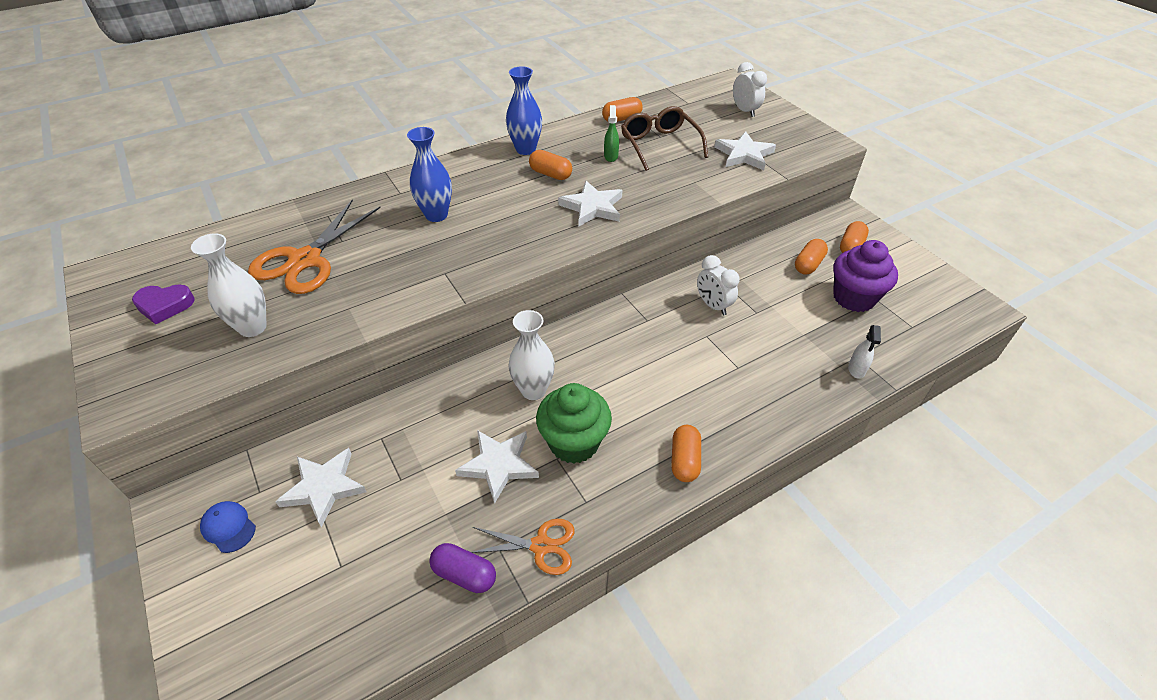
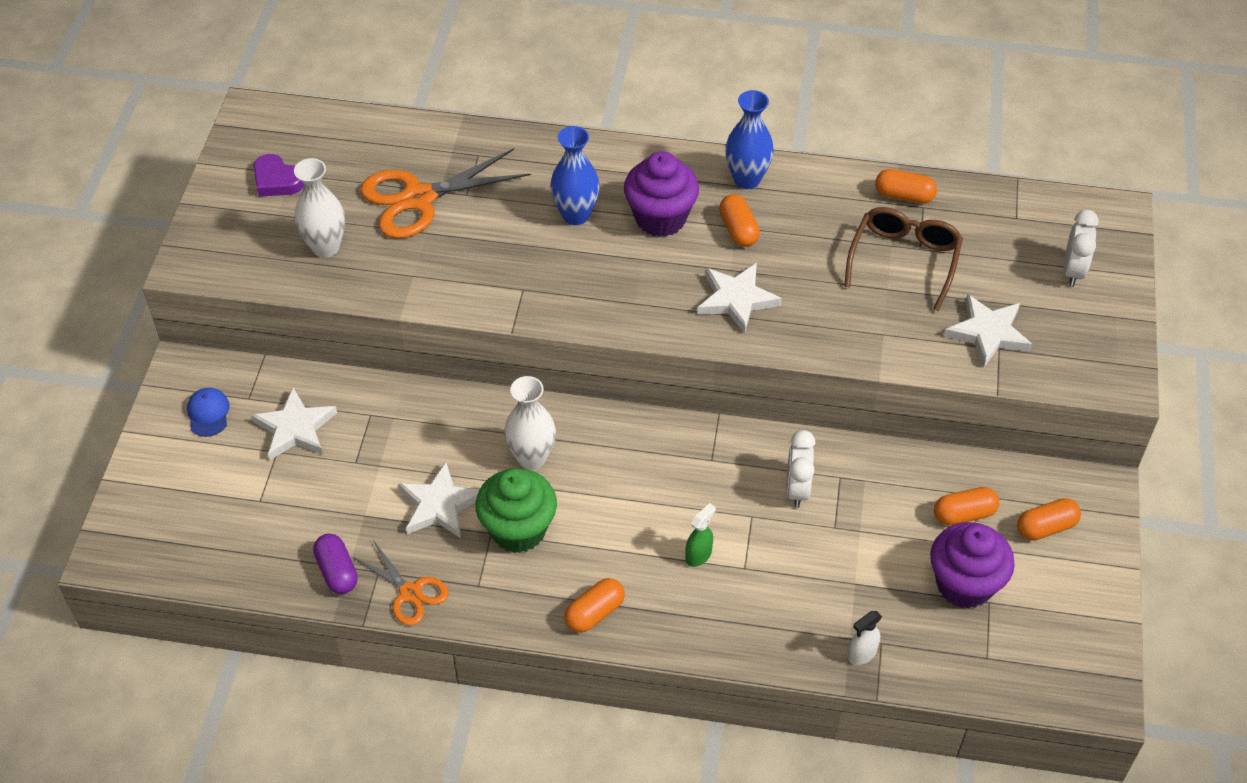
camera: 40 degrees right, 5 degrees up
green spray bottle [604,105,619,162] -> green spray bottle moved to [685,503,716,567]
none -> purple cupcake [624,151,699,237]

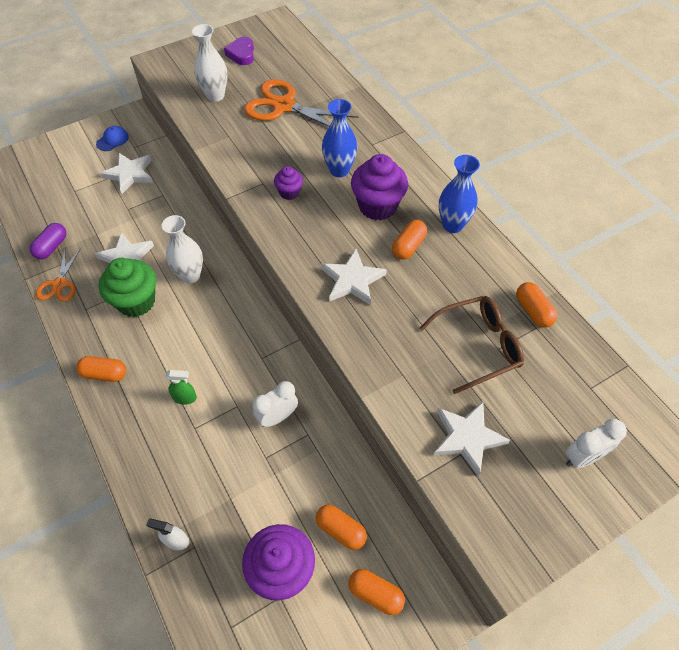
camera: 50 degrees right, 5 degrees up
none -> purple cupcake [274,166,303,200]

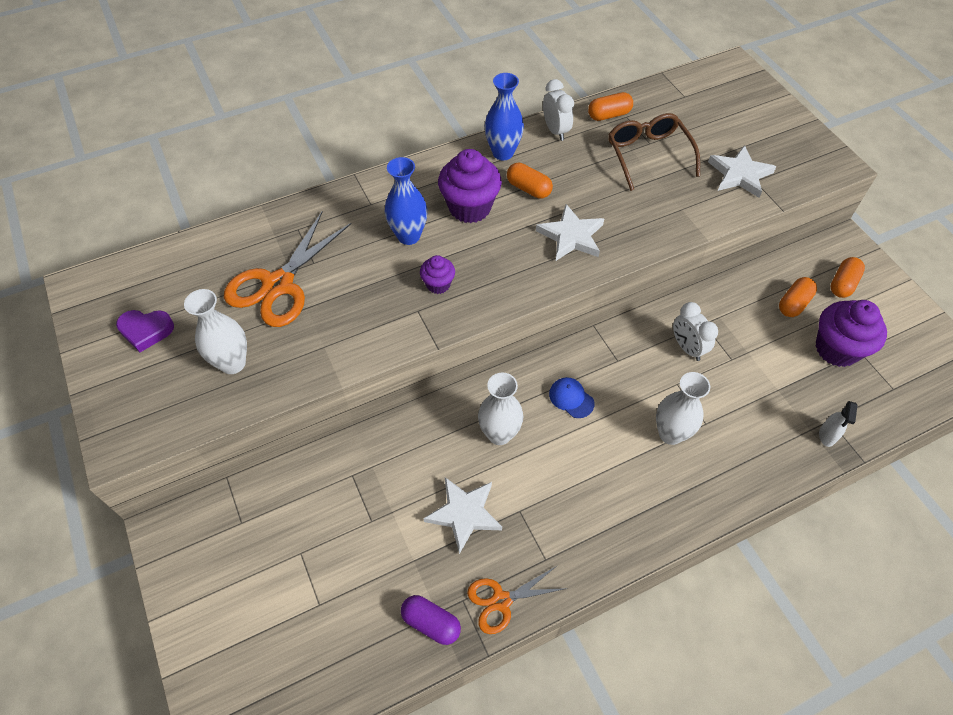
camera: 85 degrees left, 0 degrees up
orange scissors [36,248,81,302] -> orange scissors turned 150 degrees clockwise [467,567,568,634]
orange capsule [76,356,126,382] -> none
blue cap [96,126,129,151] -> blue cap moved to [549,377,595,418]
green cupcake [99,258,156,317] -> none
white star [100,153,153,194] -> none
green spray bottle [166,370,197,405] -> white vase [656,372,710,445]
white clock [565,419,627,468] -> white clock moved to [543,79,574,141]

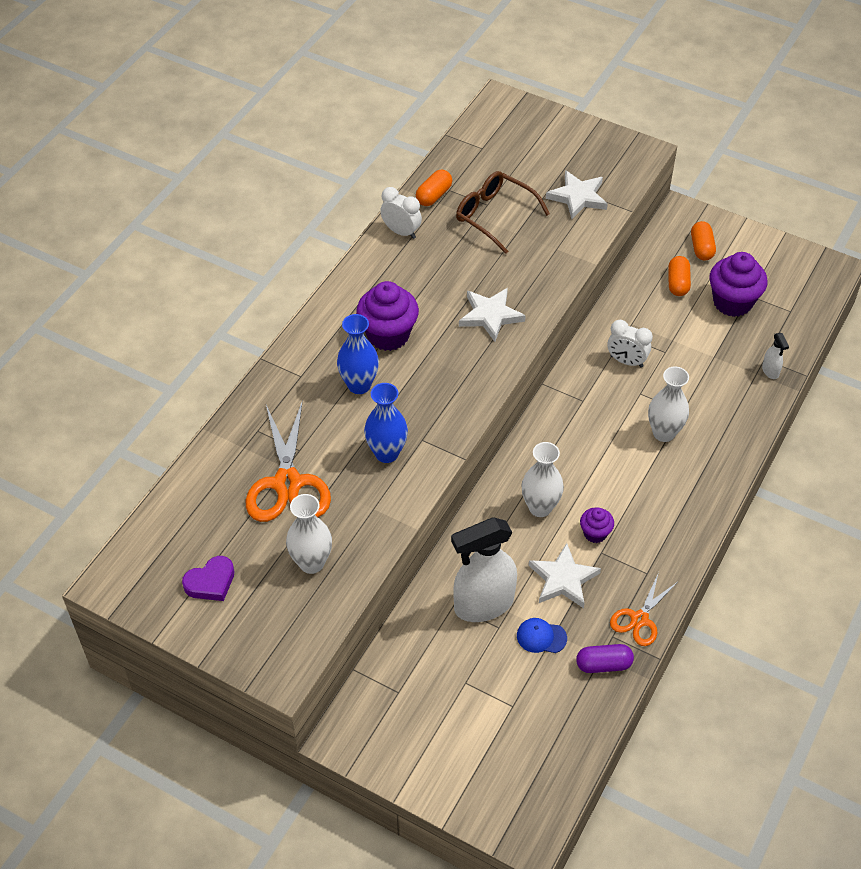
camera: 35 degrees left, 5 degrees down
purple cupcake [420,255,455,294] -> purple cupcake moved to [580,507,614,543]
blue vase [485,73,524,160] -> blue vase moved to [364,383,408,463]
orange capsule [507,163,553,199] -> none
blue cap [549,377,595,418] -> blue cap moved to [517,618,567,653]
none -> white spray bottle [451,517,517,622]

